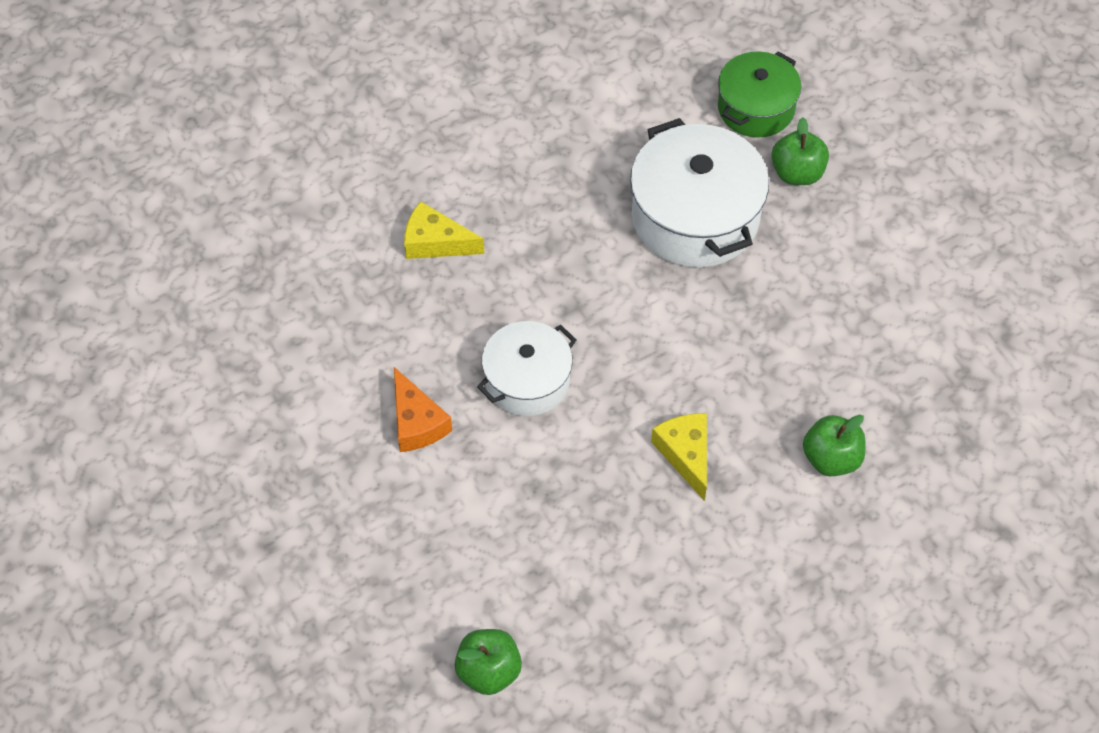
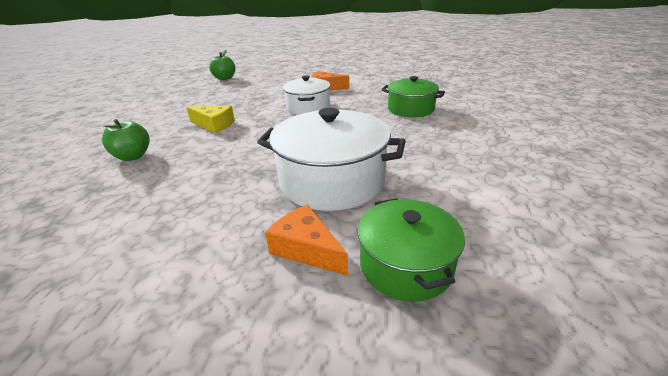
camera: 130 degrees right, 25 degrees down
yellow cheese [404,201,484,259] -> green pot [381,76,445,117]
green apple [771,117,829,185] -> orange cheese [265,204,348,276]

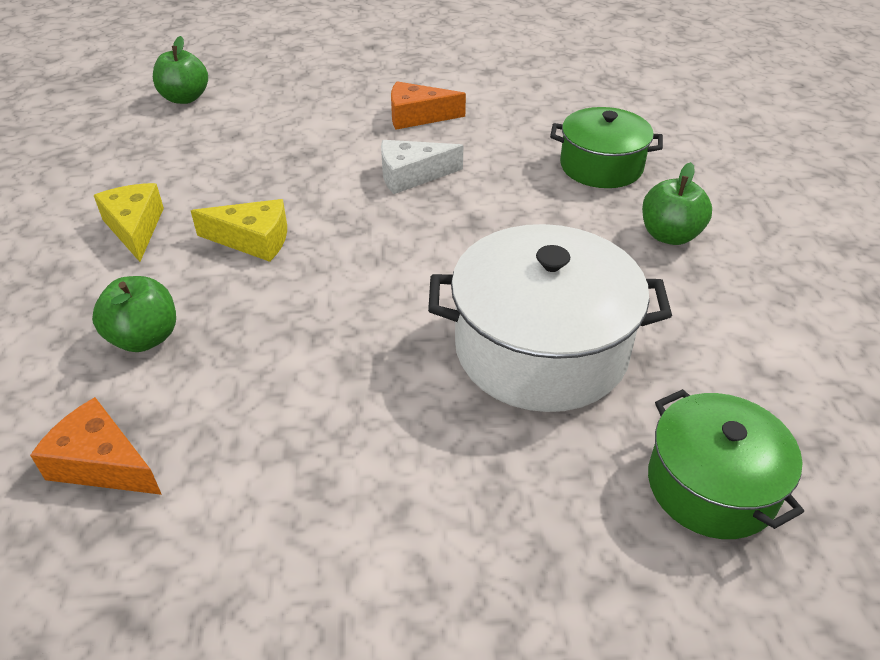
camera: 15 degrees left, 10 degrees up
orange cheese [265,204,348,276] -> orange cheese moved to [30,397,162,495]
white pot [283,76,330,115] -> white cheese [381,140,463,194]
none -> yellow cheese [94,183,164,262]
none -> green apple [642,162,712,245]

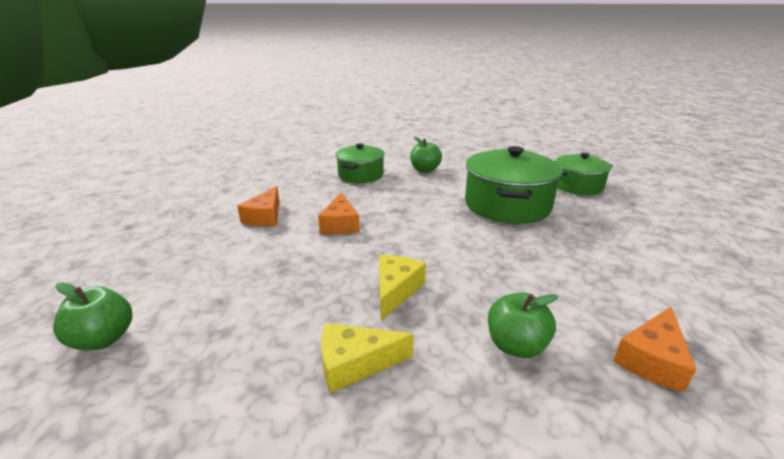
camera: 80 degrees left, 15 degrees down
white cheese [381,140,463,194] -> orange cheese [318,192,360,234]
white pot [428,224,672,412] -> green pot [465,146,563,224]

